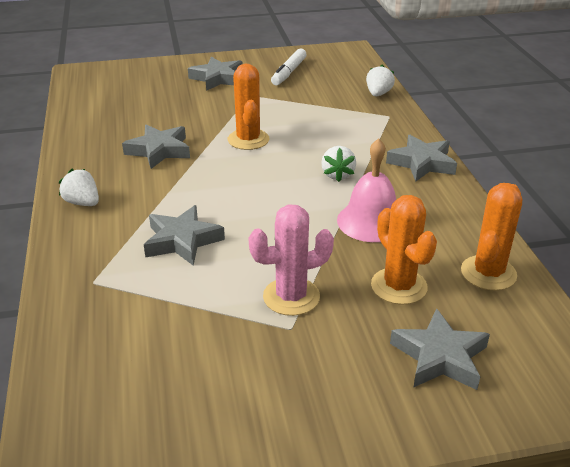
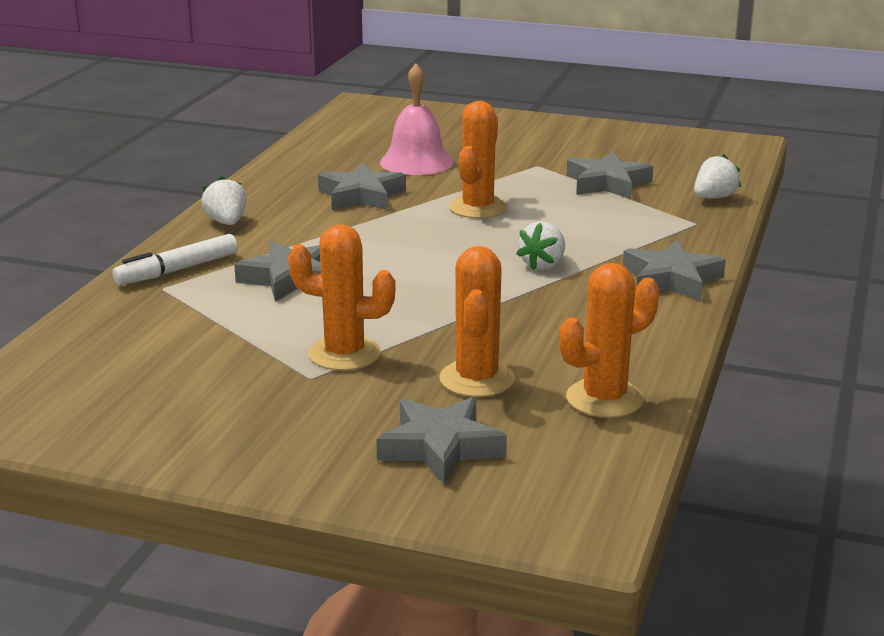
camera: 30 degrees right, 10 degrees down
grey star [188,57,243,91] -> grey star moved to [567,152,653,199]
pink cactus [249,205,334,316] -> orange cactus [288,224,395,371]
white marker [271,48,307,85] -> white marker moved to [112,234,238,285]
pink bell [337,138,396,242] -> pink bell moved to [380,64,454,175]

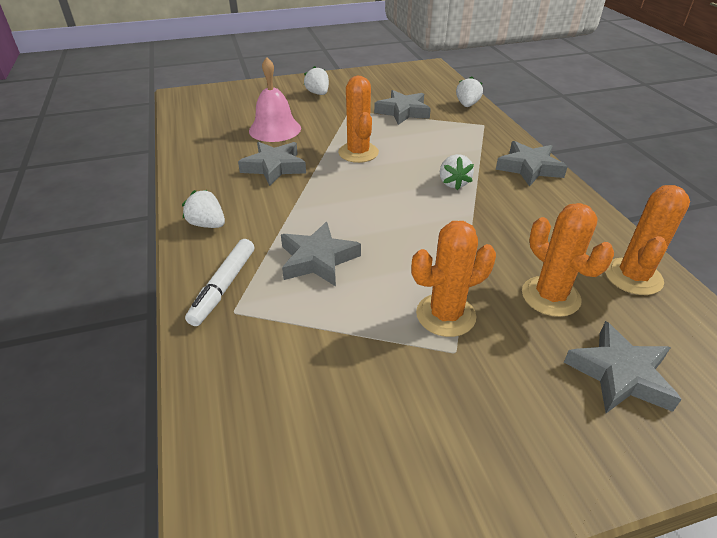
camera: 35 degrees left, 15 degrees up
none -> white strawberry [304,66,329,95]

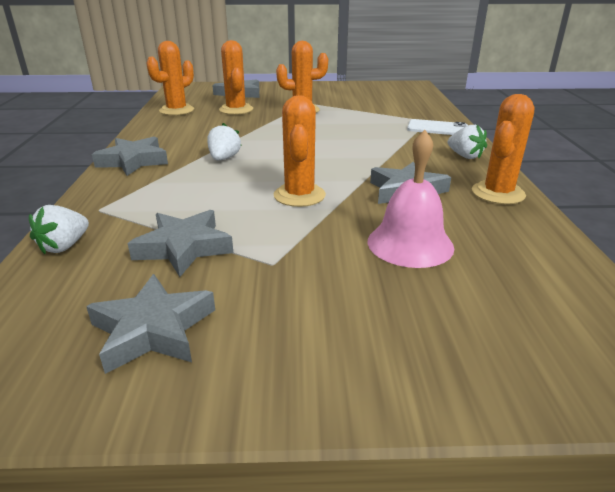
camera: 165 degrees left, 10 degrees down
white marker [185,239,254,326] -> white phone [407,119,468,135]
grey star [281,222,361,286] -> grey star moved to [86,274,215,374]
white strawberry [304,66,329,95] -> none
none -> orange cactus [472,94,534,204]

